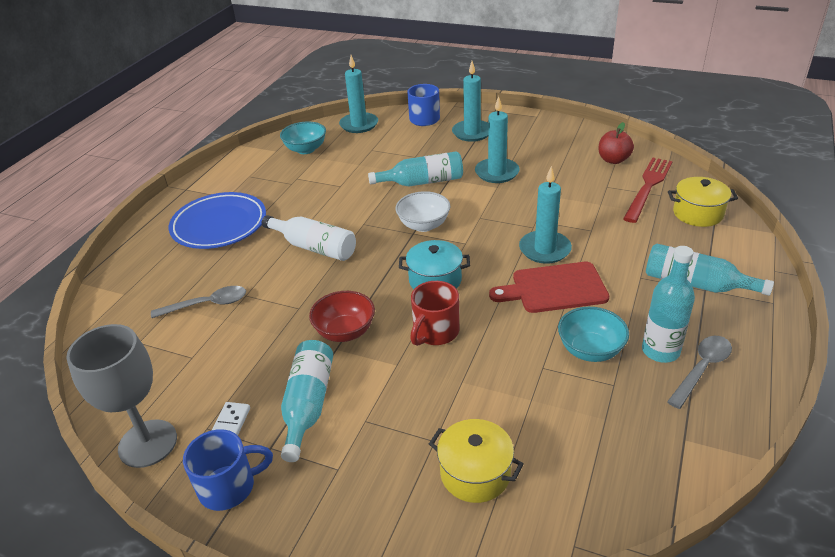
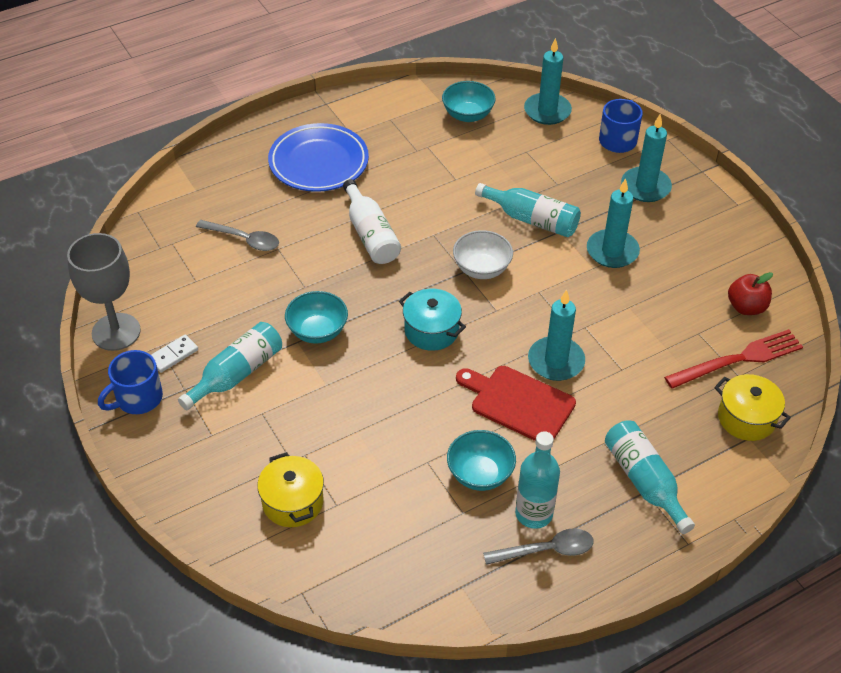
camera: 35 degrees right, 10 degrees up
blue mug [183,429,273,511] -> blue mug turned 120 degrees clockwise [98,350,163,414]
red bowl [309,291,375,342] -> turquoise bowl [285,291,348,344]
red mug [410,281,459,346] -> none

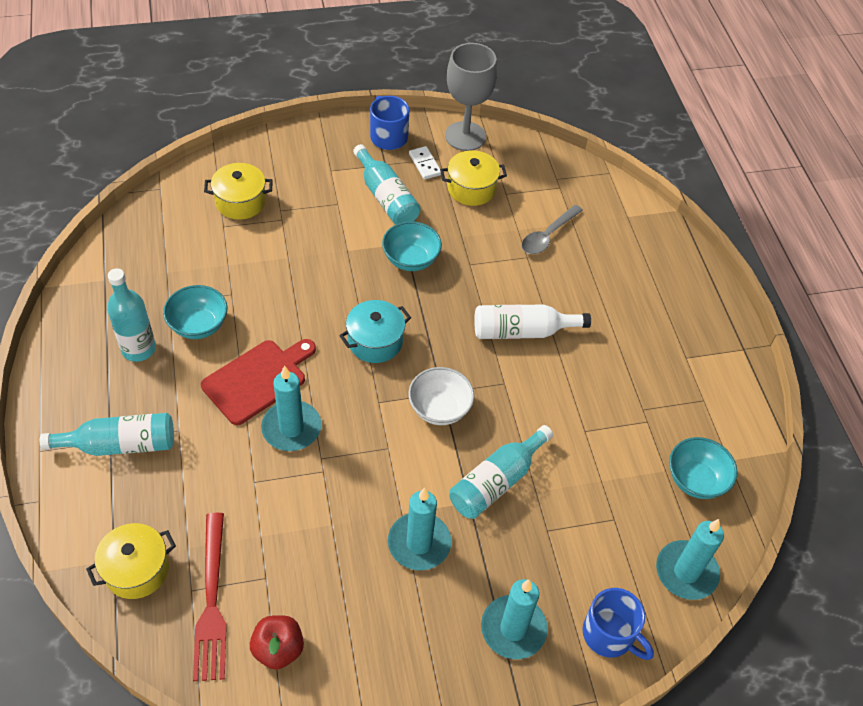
camera: 105 degrees right, 5 degrees up
blue plate [268,123,369,192] -> none
grey spoon [483,529,594,565] -> none
none -> yellow pot [440,150,507,206]

